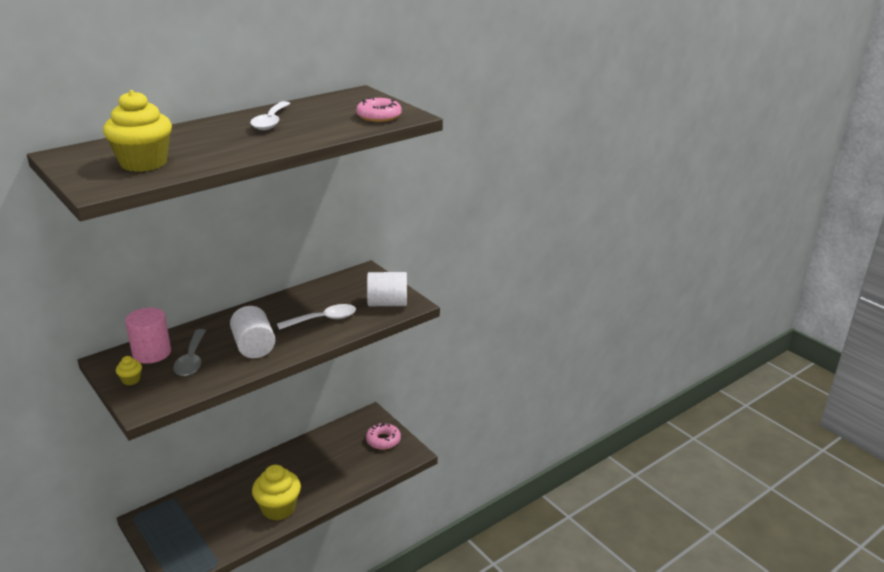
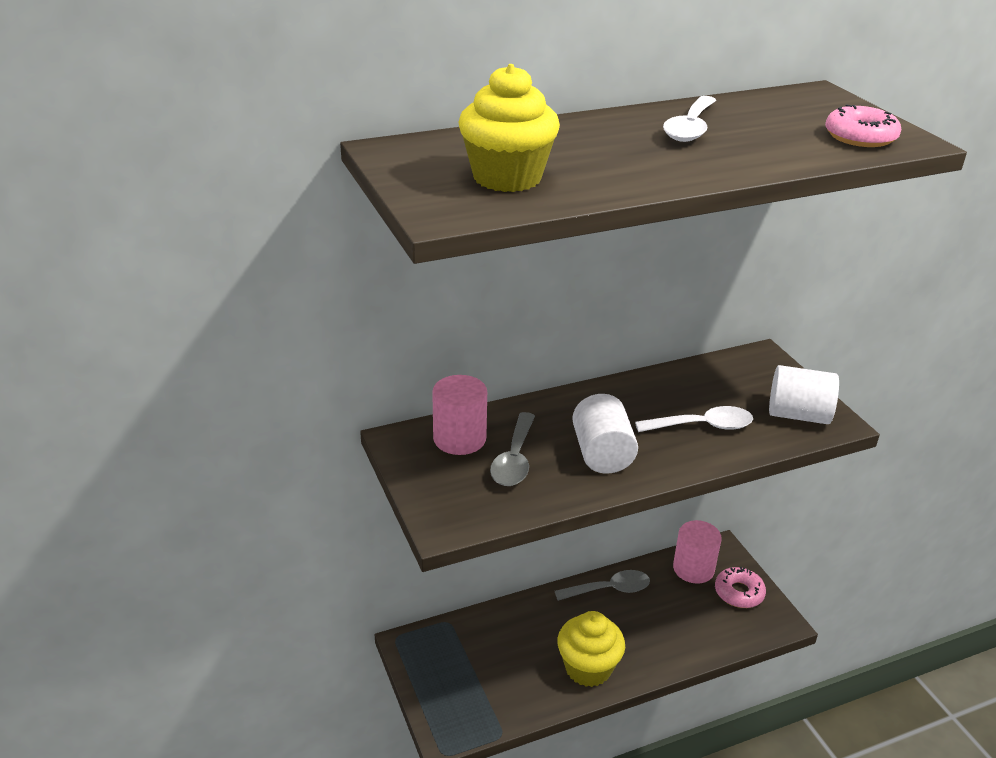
camera: 15 degrees right, 5 degrees up
yellow cupcake [116,356,142,385] -> none
none -> grey spoon [555,570,650,601]
none -> pink cylinder [673,520,722,584]

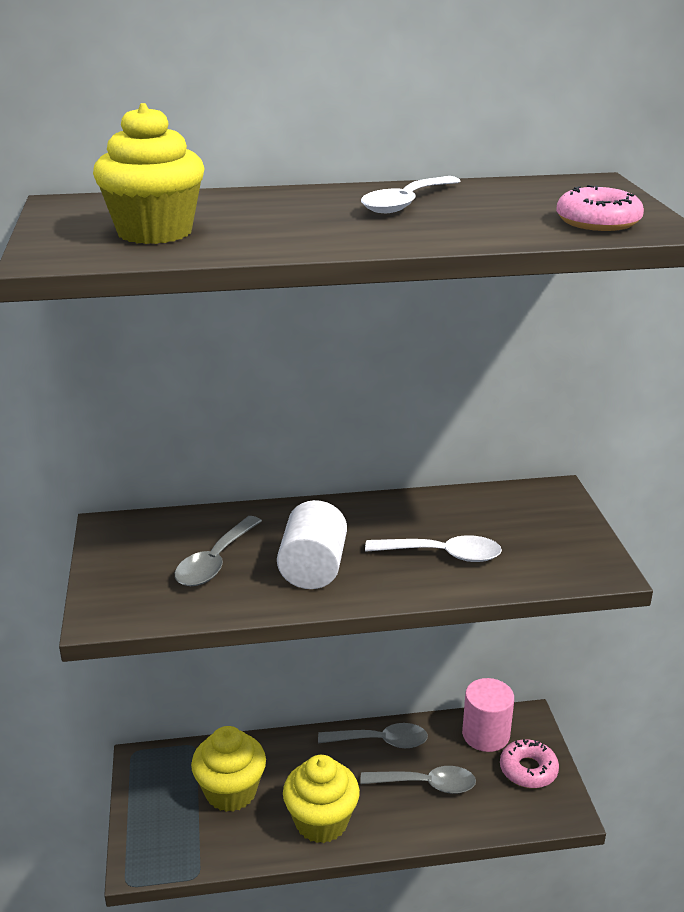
camera: 15 degrees right, 5 degrees down
pink cylinder [432,375,487,455] -> none
white cylinder [769,365,839,424] -> none
none -> yellow cupcake [191,726,266,812]
none -> grey spoon [360,766,476,794]

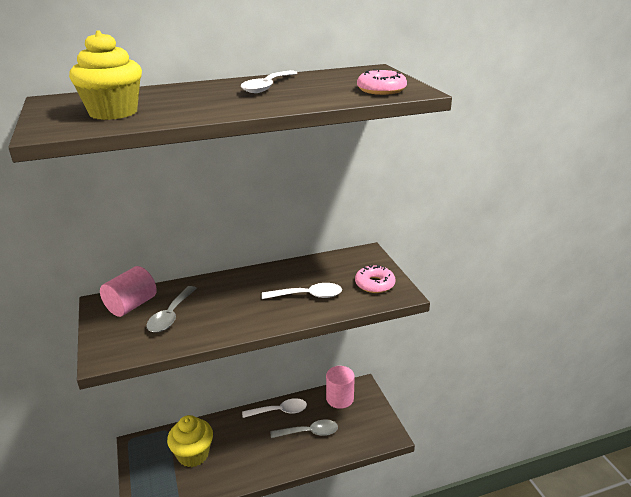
camera: 10 degrees left, 0 degrees up
white cylinder [277,500,347,589] -> none
yellow cupcake [283,755,360,843] -> none
grey spoon [318,723,428,748] -> white spoon [242,398,307,418]
pink donut [500,739,559,788] -> pink donut moved to [355,265,395,293]
none -> pink cylinder [100,266,157,317]

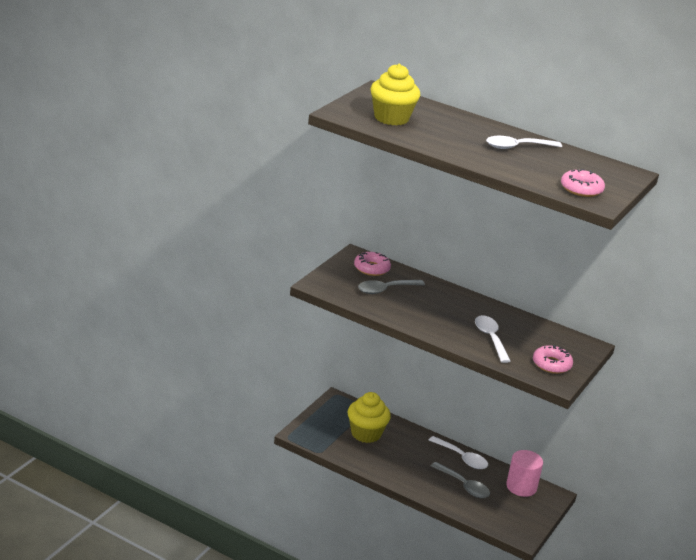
camera: 45 degrees right, 0 degrees up
pink cylinder [100,266,157,317] -> pink donut [354,252,391,276]
white spoon [262,283,342,299] -> white spoon turned 150 degrees counterclockwise [475,315,510,363]

